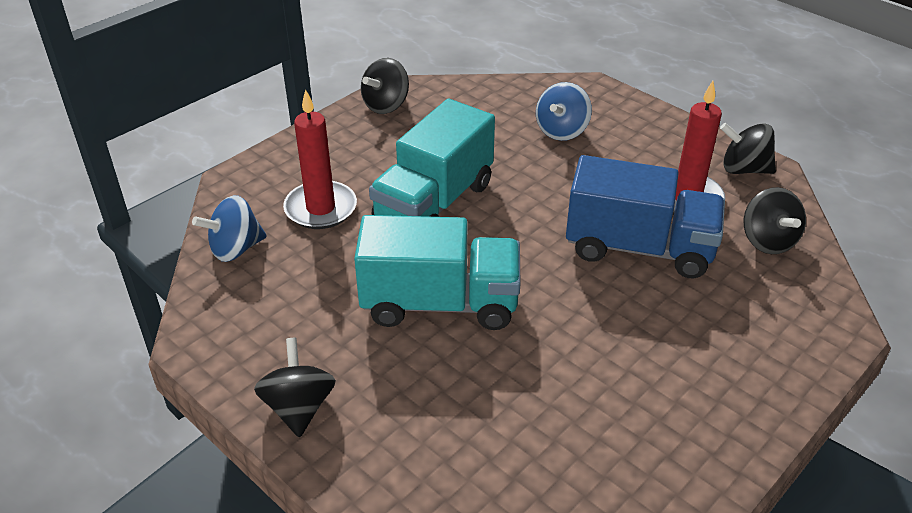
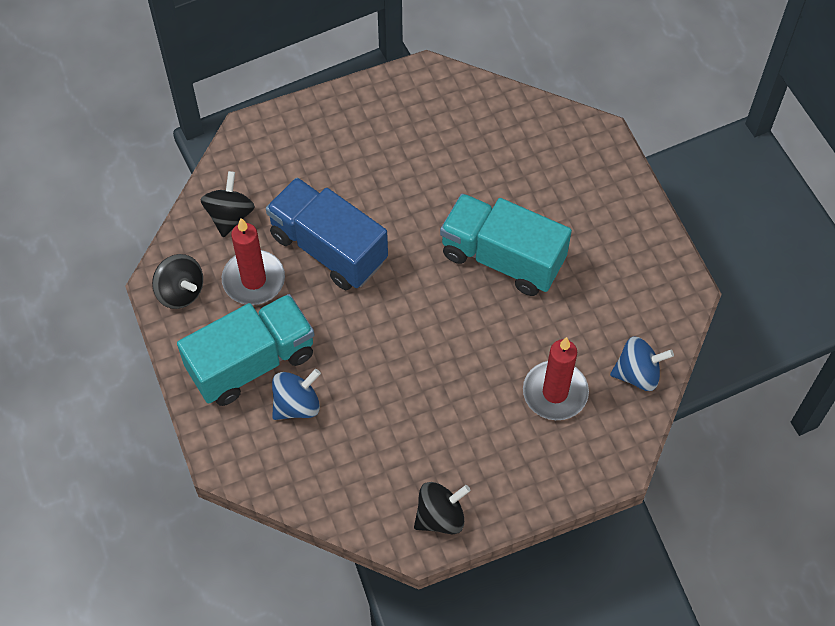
camera: 155 degrees left, 20 degrees up
black spinning top [254,338,336,438] -> none
turquoise truck [369,99,495,217] -> turquoise truck moved to [177,294,314,406]

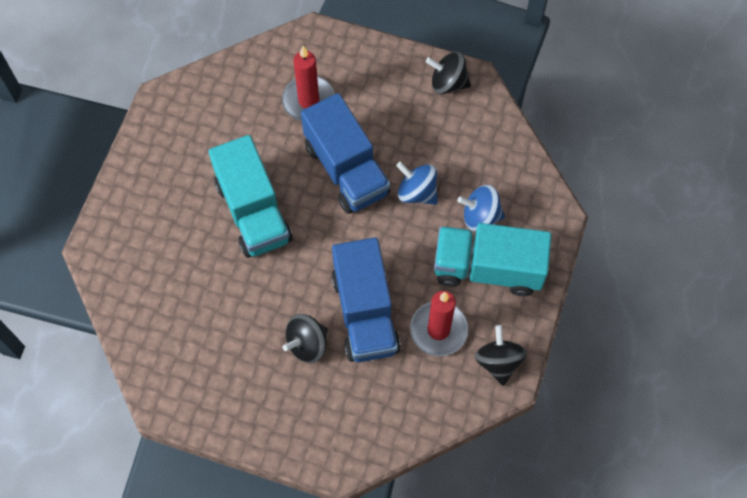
camera: 140 degrees left, 5 degrees up
black spinning top [200,171,255,238] -> black spinning top moved to [283,314,328,363]
blue spinning top [610,337,674,391] -> blue spinning top moved to [396,161,438,205]
none -> blue truck [301,93,390,214]

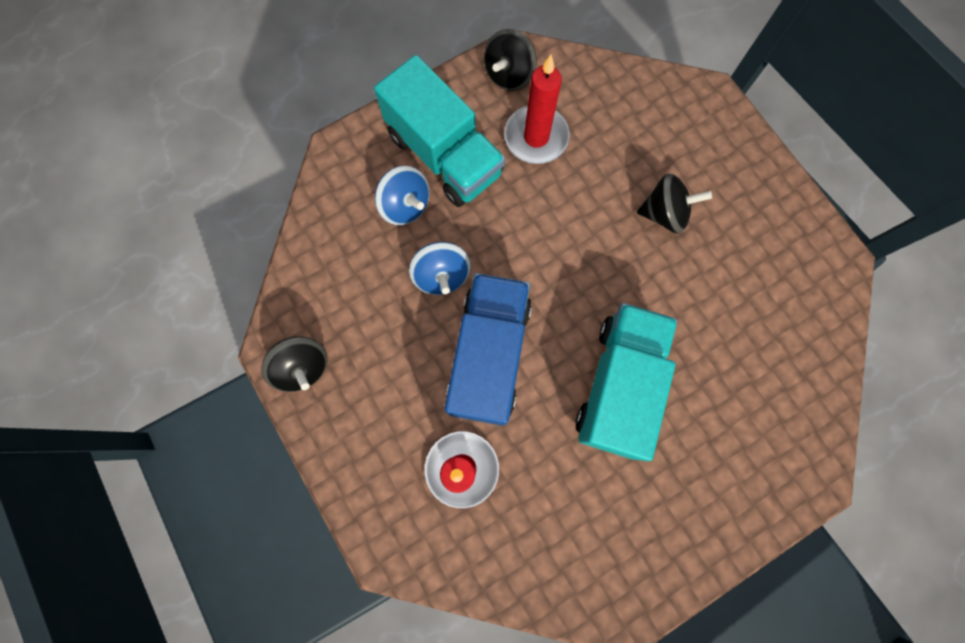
camera: 140 degrees left, 10 degrees up
blue truck [331,237,401,362] -> none

